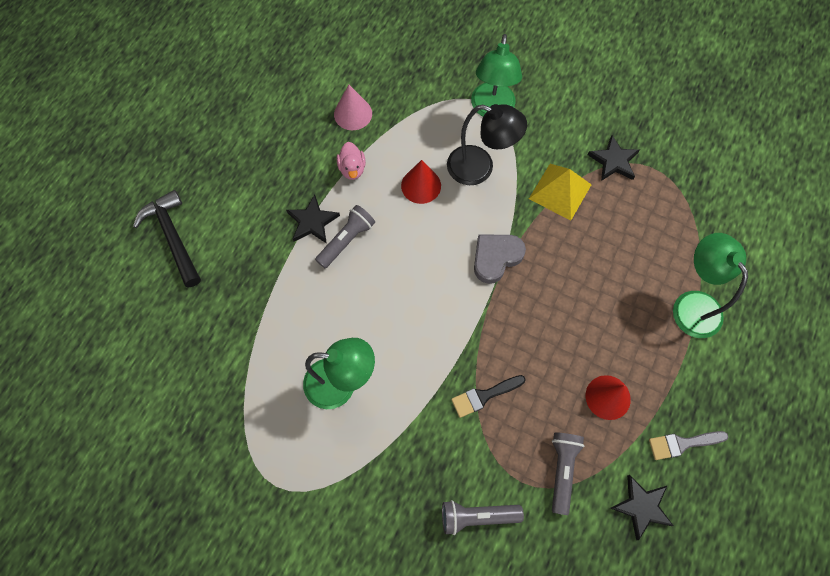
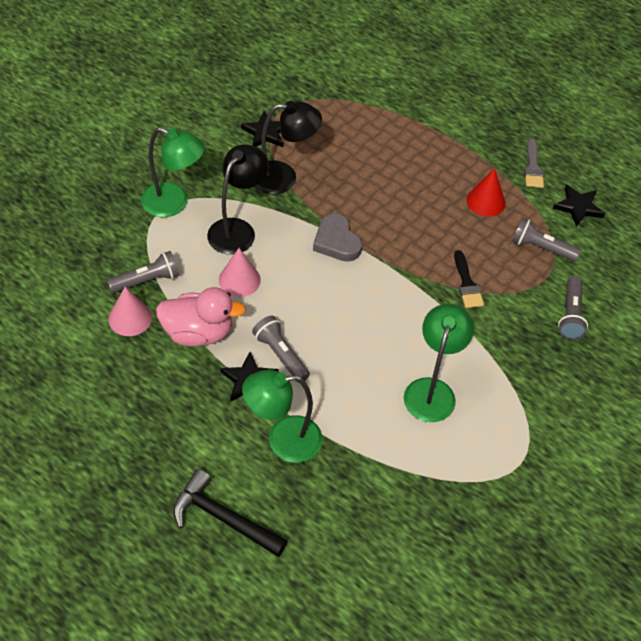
camera: 80 degrees left, 15 degrees down
black hammer [133,190,201,287] -> black hammer turned 45 degrees clockwise [173,469,288,557]
pink duck [337,142,366,180] -> pink duck [156,287,246,347], size x1.81
red cone [401,160,441,204] -> pink cone [219,248,261,297]
yellow pyramid [529,164,592,221] -> black lamp [255,101,322,195]
green lamp [673,233,748,338] -> green lamp moved to [242,370,323,463]
none -> grey flashlight [107,251,180,293]

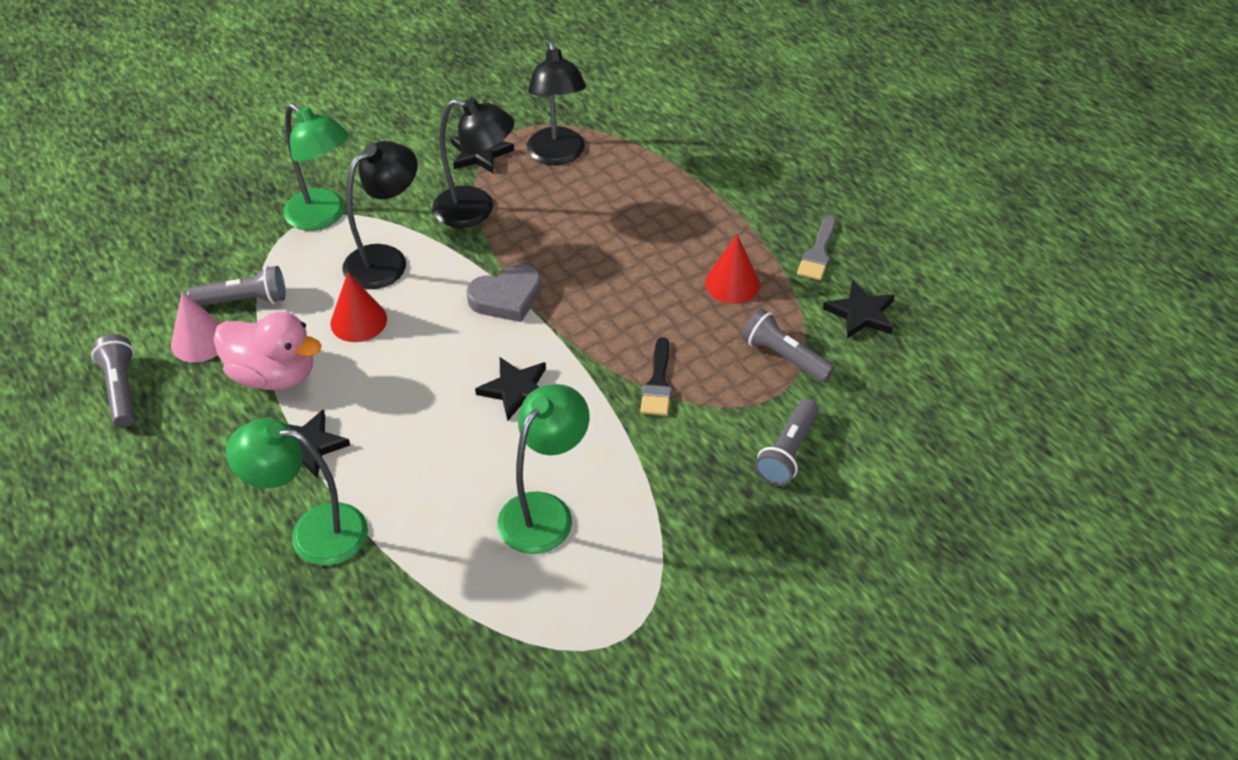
camera: 20 degrees right, 5 degrees down
black hammer [173,469,288,557] -> none
pink cone [219,248,261,297] -> red cone [330,272,387,342]
grey flashlight [252,316,310,383] -> grey flashlight moved to [91,334,135,427]
grey heart [313,213,362,262] -> grey heart turned 105 degrees counterclockwise [466,264,541,322]
none -> black star [475,357,546,421]
none -> black lamp [527,41,586,165]

